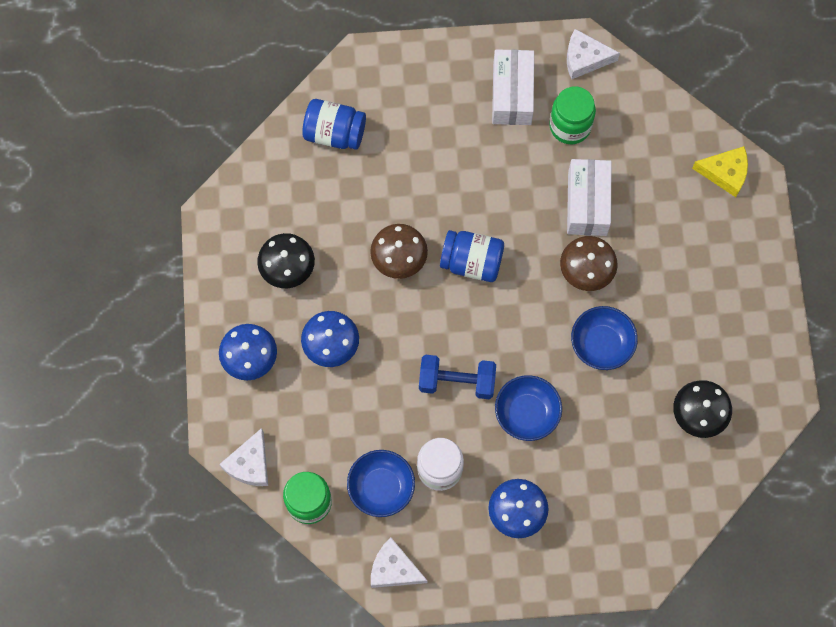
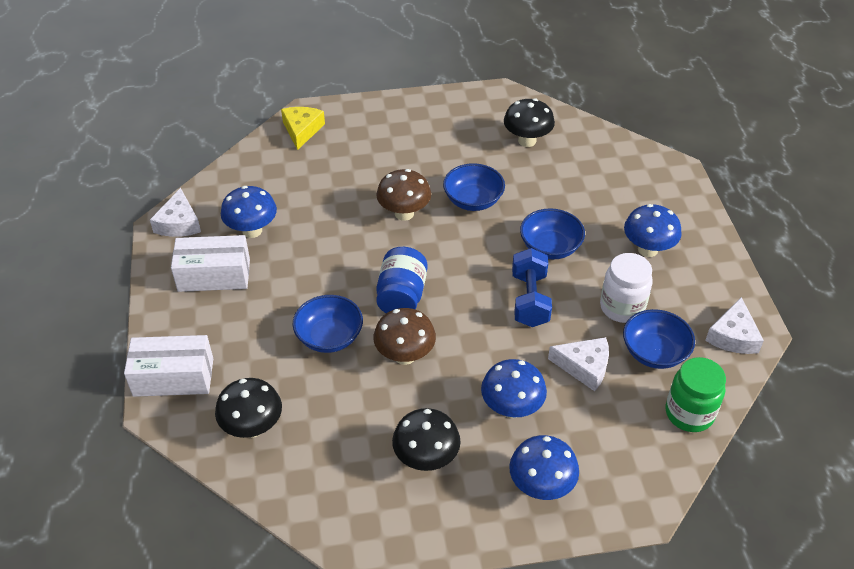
camera: 95 degrees left, 25 degrees down
white cheese [219,428,268,486] -> white cheese moved to [548,337,609,391]
blue jar [302,99,366,150] -> black mushroom [215,378,282,438]
green jar [549,86,596,144] -> blue mushroom [221,186,277,238]
white box [567,159,612,236] -> white box moved to [124,335,213,397]
none -> blue bowl [293,295,363,353]

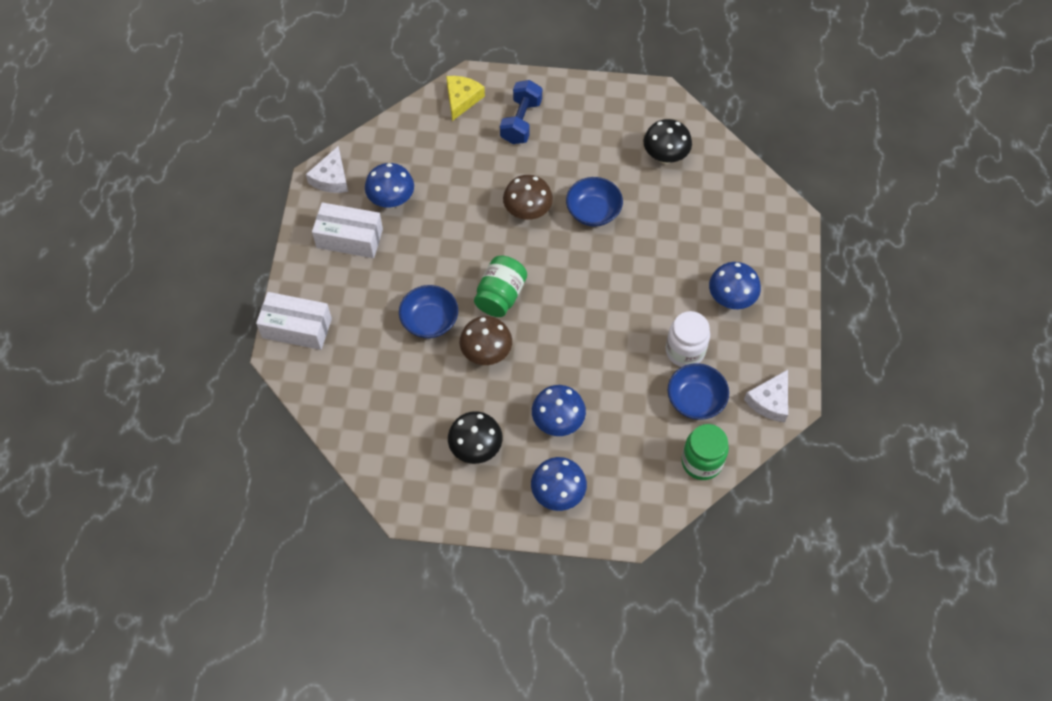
camera: 15 degrees right, 15 degrees up
black mushroom [215,378,282,438] -> none
blue jar [376,247,428,313] -> green jar [474,256,527,317]
blue dumbbell [512,248,552,327] -> blue dumbbell moved to [500,80,542,144]
blue bowl [520,208,585,260] -> none
white cheese [548,337,609,391] -> none

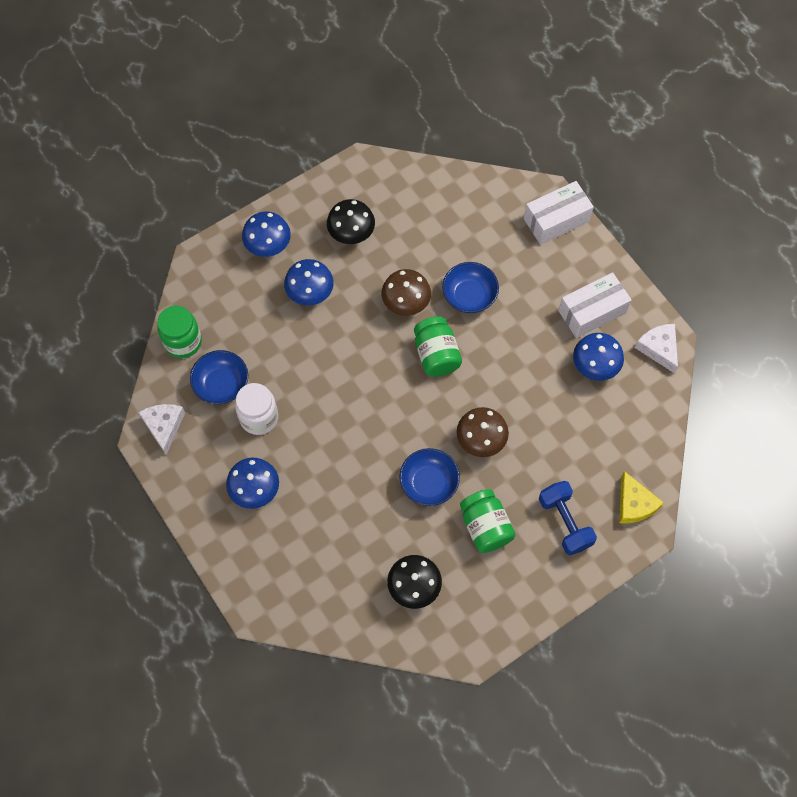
camera: 140 degrees right, 5 degrees up
none -> green jar [460,489,515,553]

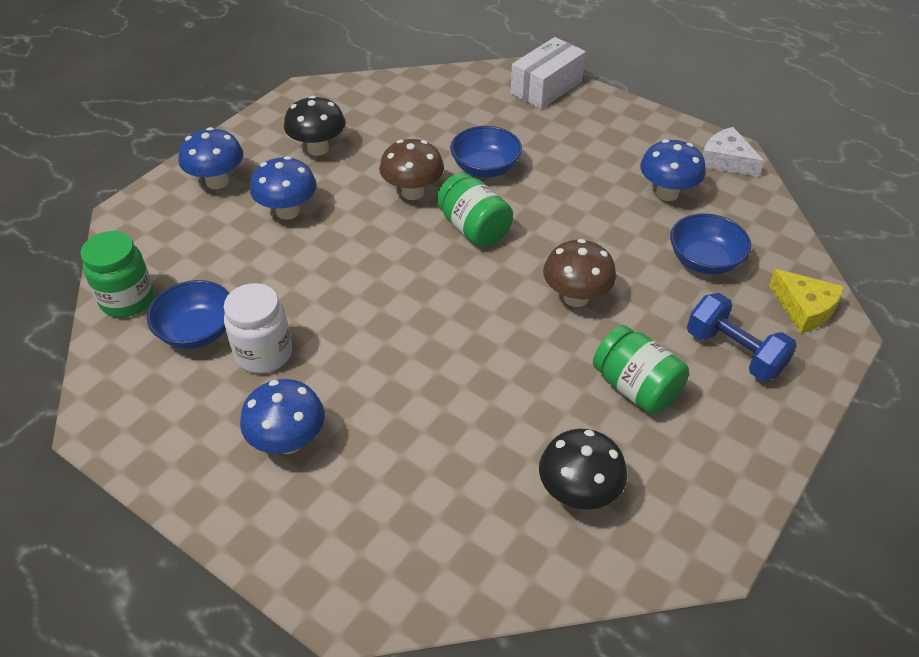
camera: 20 degrees left, 20 degrees down
white cheese [138,404,185,455] -> none
blue bowl [399,448,460,506] -> blue bowl moved to [670,213,751,275]
white box [558,272,631,338] -> none

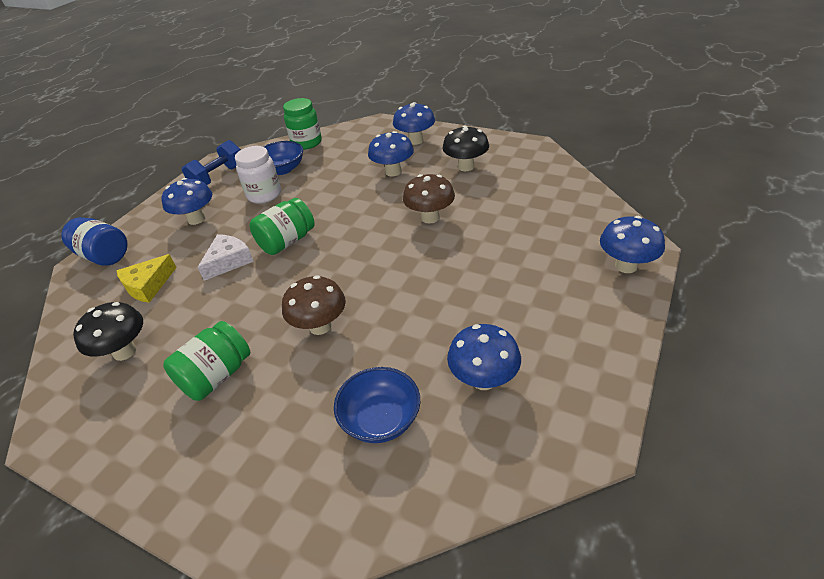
camera: 85 degrees right, 5 degrees down
green jar [437,173,513,247] -> green jar moved to [250,198,315,255]
blue bowl [450,126,522,178] -> none
white box [511,37,586,109] -> blue mushroom [600,216,665,273]
blue dumbbell [687,293,797,382] -> blue dumbbell moved to [182,140,241,185]
white cheese [703,127,764,177] -> white cheese moved to [198,234,254,281]
yellow cheese [769,269,844,333] -> yellow cheese moved to [117,254,177,303]
none -> blue jar [61,217,128,266]

